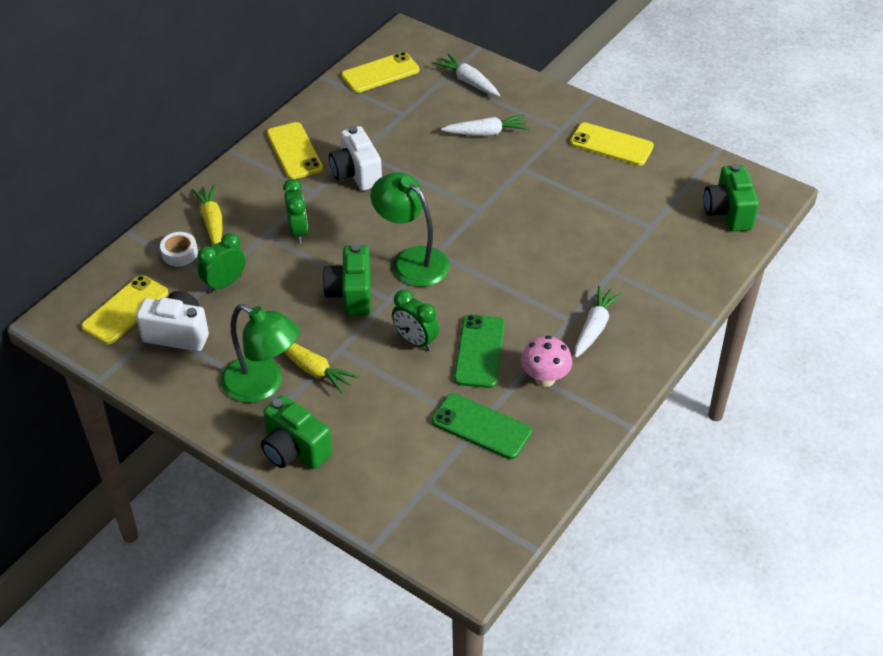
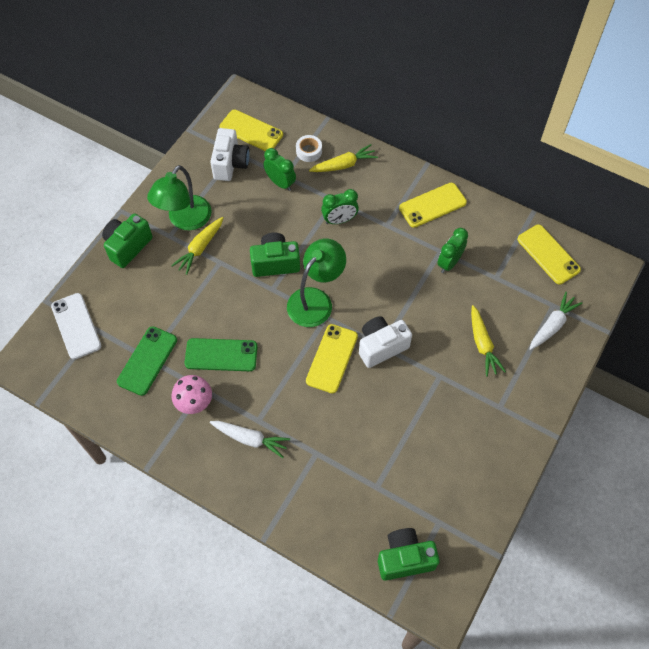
camera: 85 degrees right, 15 degrees up
white camera [329,126,382,191] -> white camera moved to [359,316,412,368]
green clock [392,290,439,351] -> green clock moved to [437,228,468,273]
white carrot [441,115,529,136] -> yellow carrot [471,305,506,377]
yellow phone [570,122,654,166] -> yellow phone moved to [306,324,358,393]
none -> white phone [51,293,101,360]

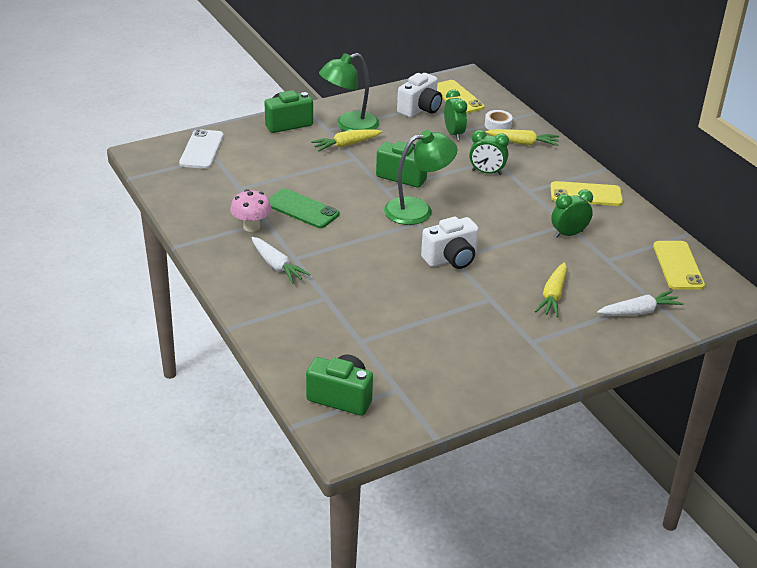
camera: 30 degrees right, 25 degrees down
green phone [117,326,177,396] -> none
yellow phone [306,324,358,393] -> none
white camera [359,316,412,368] -> white camera turned 150 degrees clockwise [421,217,479,269]

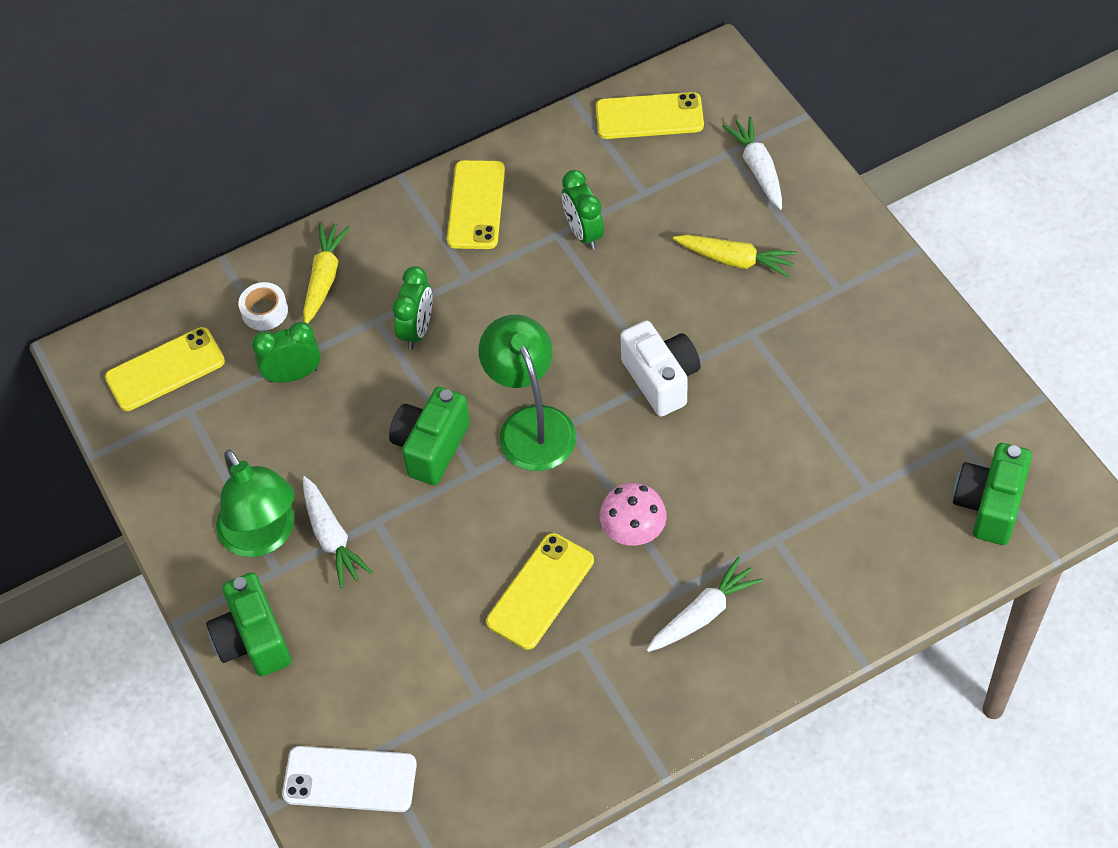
camera: 85 degrees left, 20 degrees up
pink mushroom [230,189,272,232] -> pink mushroom moved to [600,483,667,546]
green phone [269,189,339,228] -> yellow phone [486,533,594,650]
yellow carrot [311,129,382,151] -> white carrot [303,476,373,588]
white camera [397,73,442,118] -> none

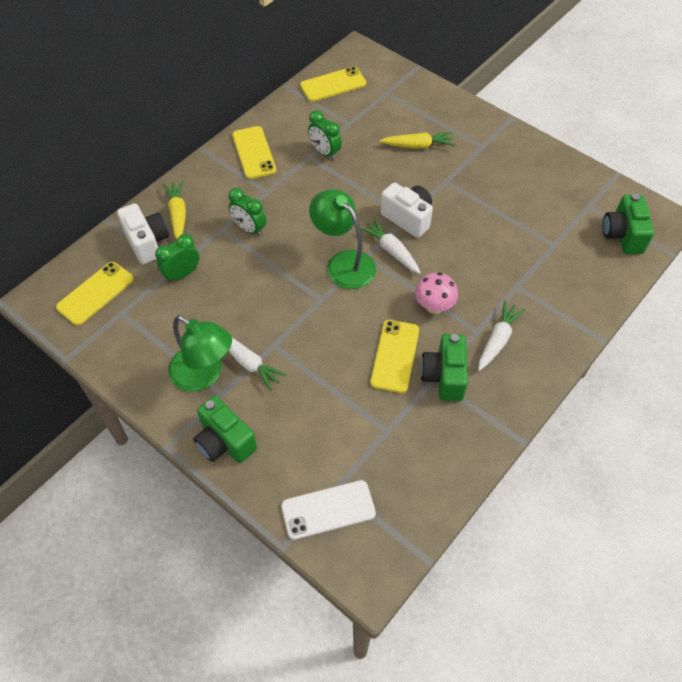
camera: 25 degrees left, 0 degrees up
white tape [238,282,288,331] -> white camera [117,203,169,264]
green camera [389,387,470,485] -> green camera moved to [420,334,468,401]
green clock [392,266,432,349] -> green clock turned 135 degrees clockwise [228,188,266,237]
white carrot [723,116,782,210] -> white carrot moved to [360,218,421,274]

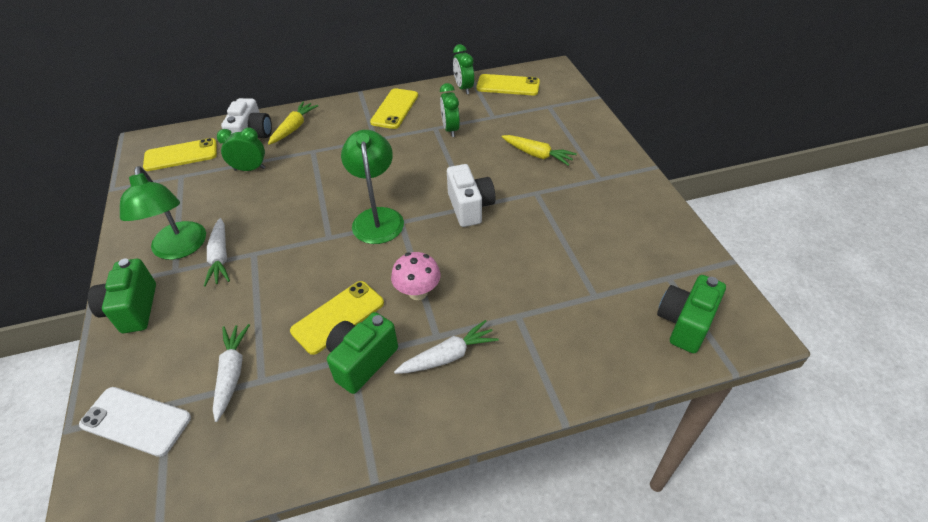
camera: 35 degrees right, 10 degrees down
green clock [228,188,266,237] -> green clock moved to [453,44,474,94]
white carrot [360,218,421,274] -> white carrot moved to [213,324,250,422]

